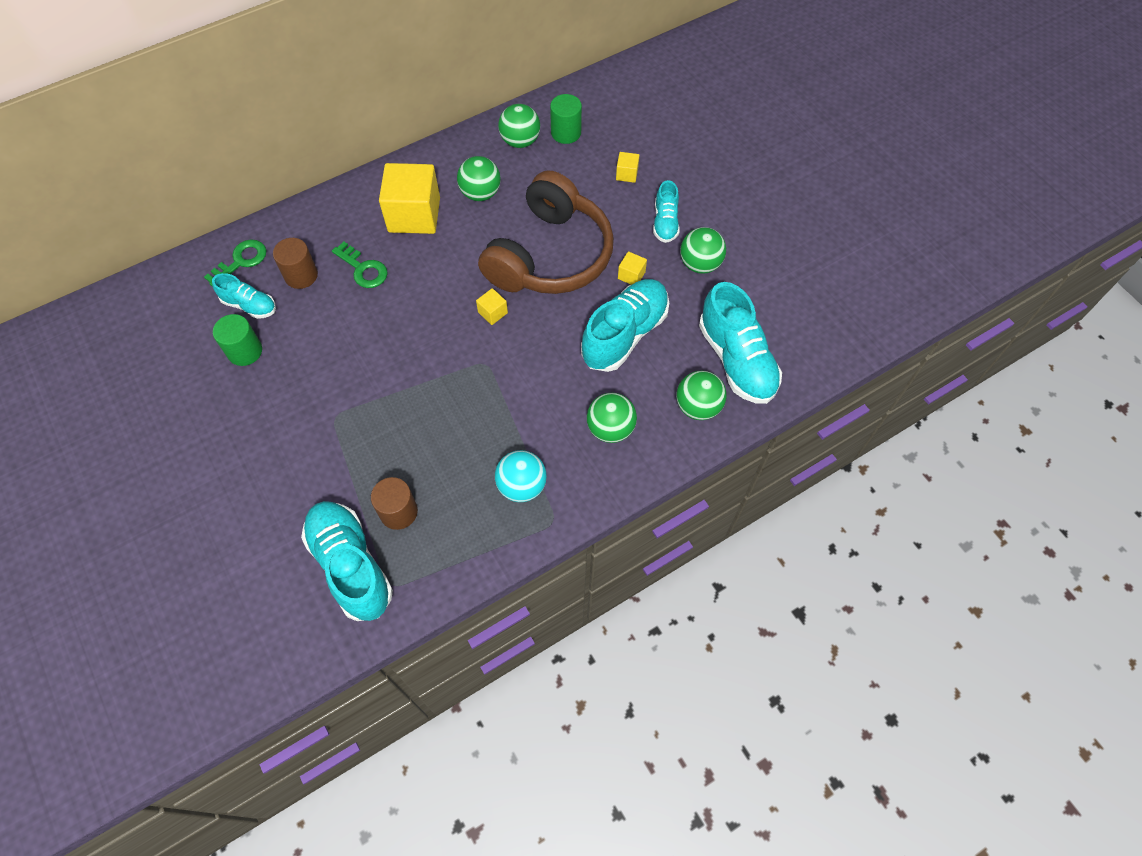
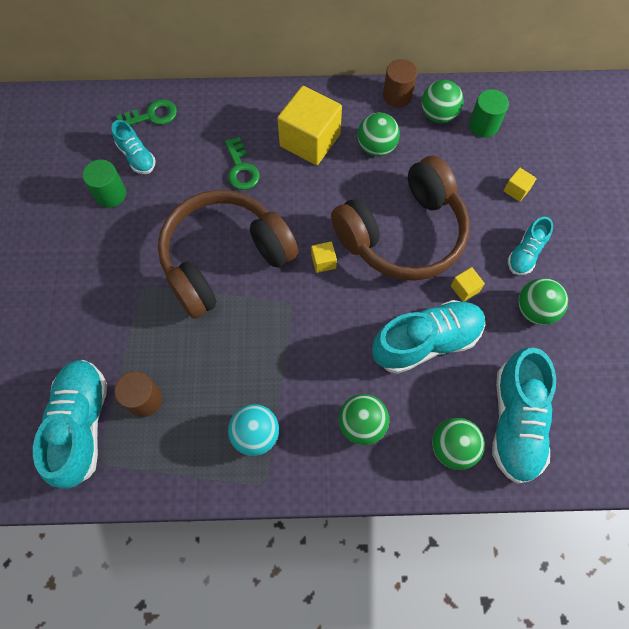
camera: 30 degrees right, 5 degrees up
brown cylinder [273,238,318,289] -> brown cylinder moved to [383,59,417,107]
none -> brown headphones [158,190,299,319]

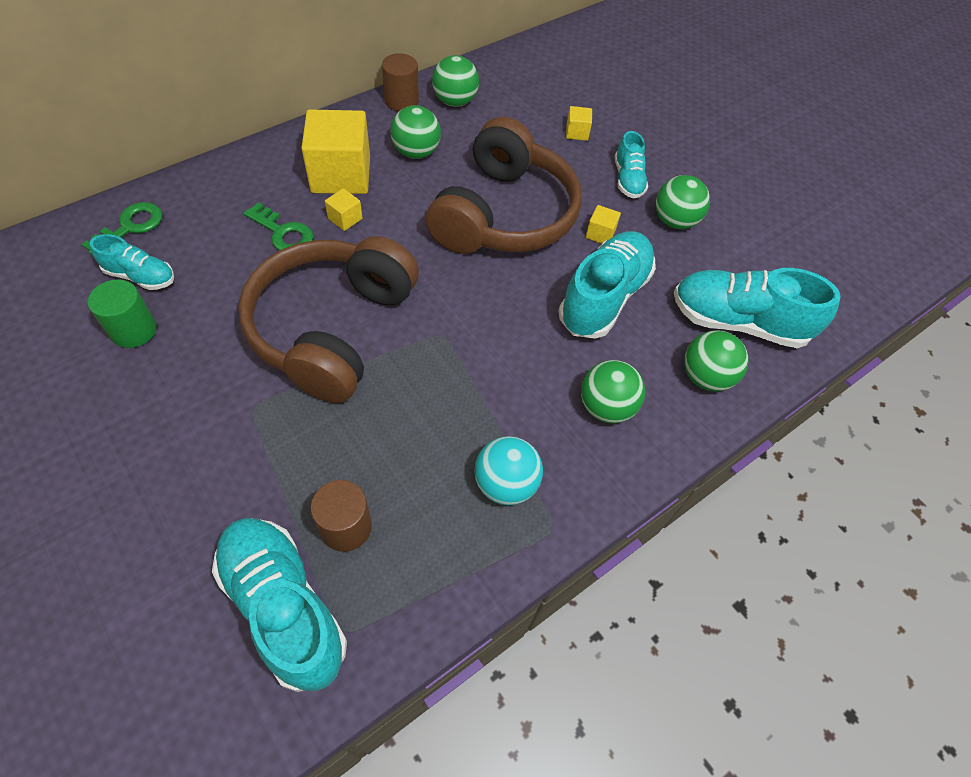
camera: 40 degrees left, 10 degrees down
yellow cube [311,242,337,273] -> yellow cube moved to [325,188,362,231]
green cylinder [469,89,509,138] -> none
turquoise shoe [492,347,556,484] -> turquoise shoe turned 135 degrees clockwise [674,268,841,348]

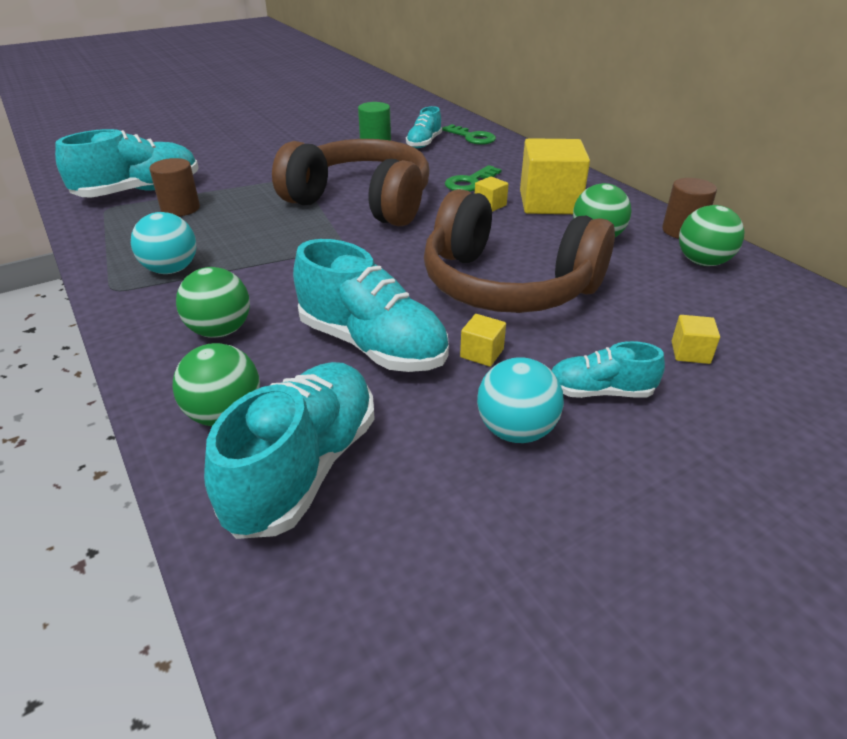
camera: 100 degrees right, 20 degrees down
green ball [656,175,710,229] -> turquoise ball [477,357,564,443]

